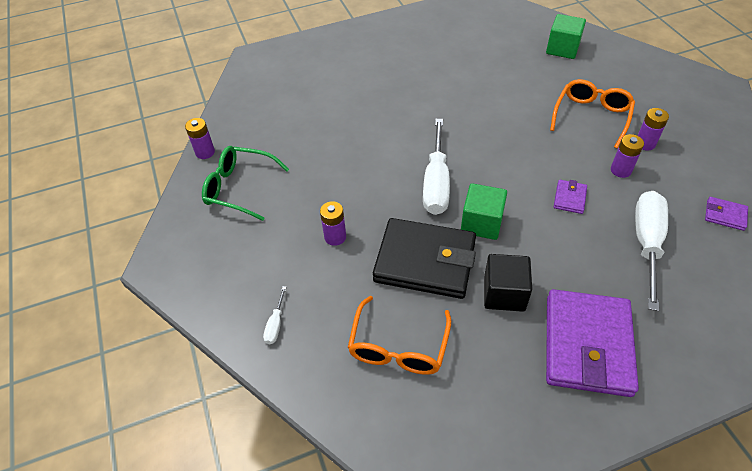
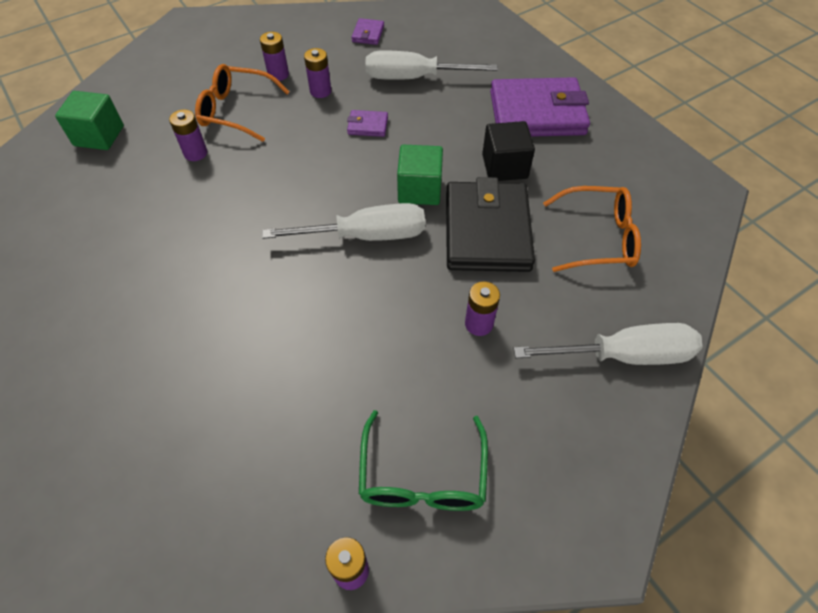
camera: 105 degrees left, 5 degrees up
white screwdriver [263,286,286,344] -> white screwdriver [514,323,702,365], size x2.31
none -> purple battery [169,109,207,161]

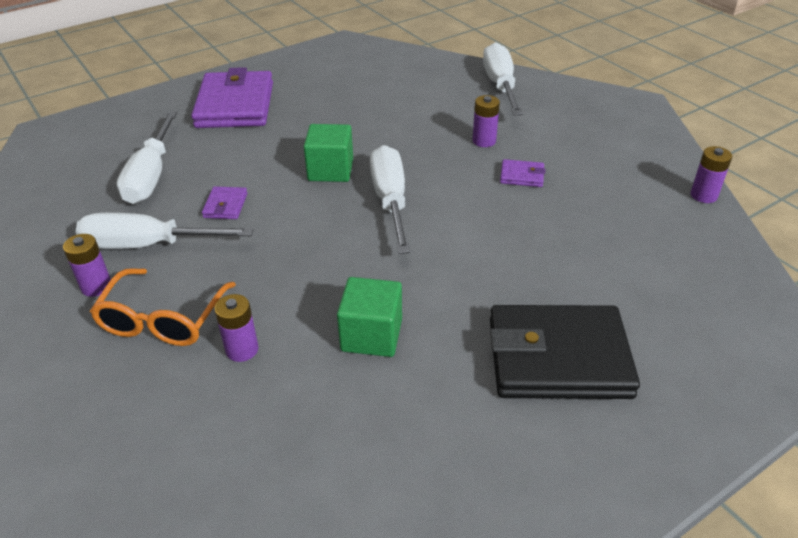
camera: 90 degrees left, 15 degrees down
green cube [55,91,124,150] -> green cube moved to [337,277,402,357]
purple battery [304,48,331,98] -> white screwdriver [76,213,254,249]
purple wallet [351,18,384,45] -> purple wallet moved to [500,159,545,187]
green glasses [359,410,488,511] -> none
black wallet [446,177,535,272] -> black wallet moved to [490,305,640,399]
black cube [482,121,535,181] -> none
orange glasses [543,186,641,272] -> none

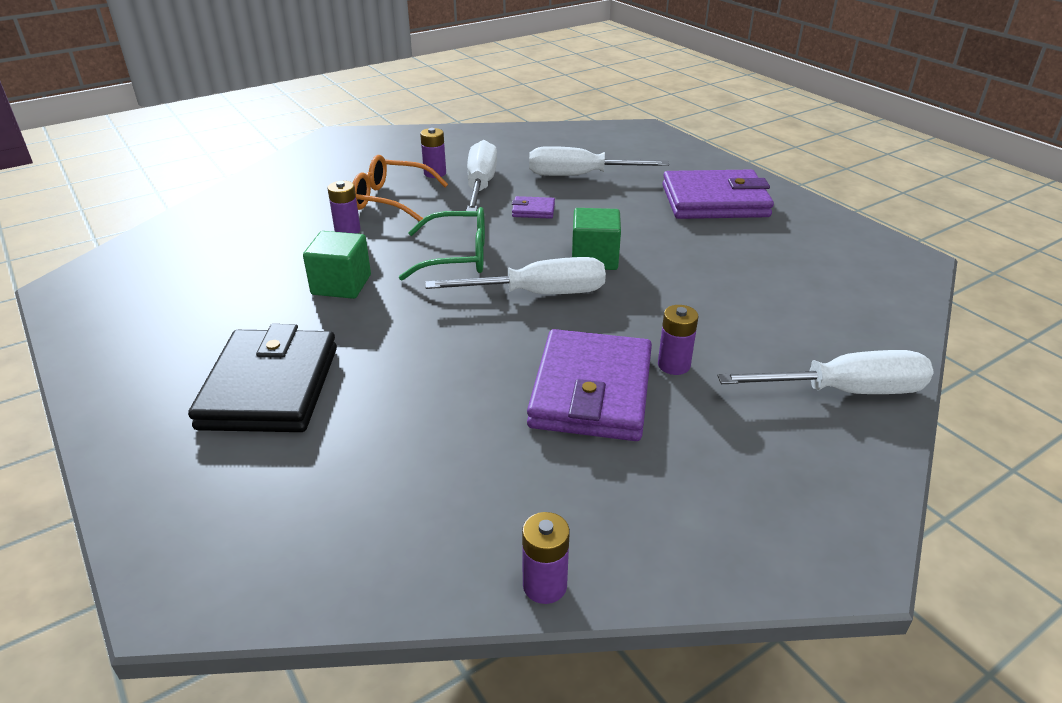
camera: 90 degrees right, 5 degrees down
purple wallet [500,159,545,187] -> purple wallet [527,329,652,441], size x2.37
none -> green glasses [399,207,485,280]

